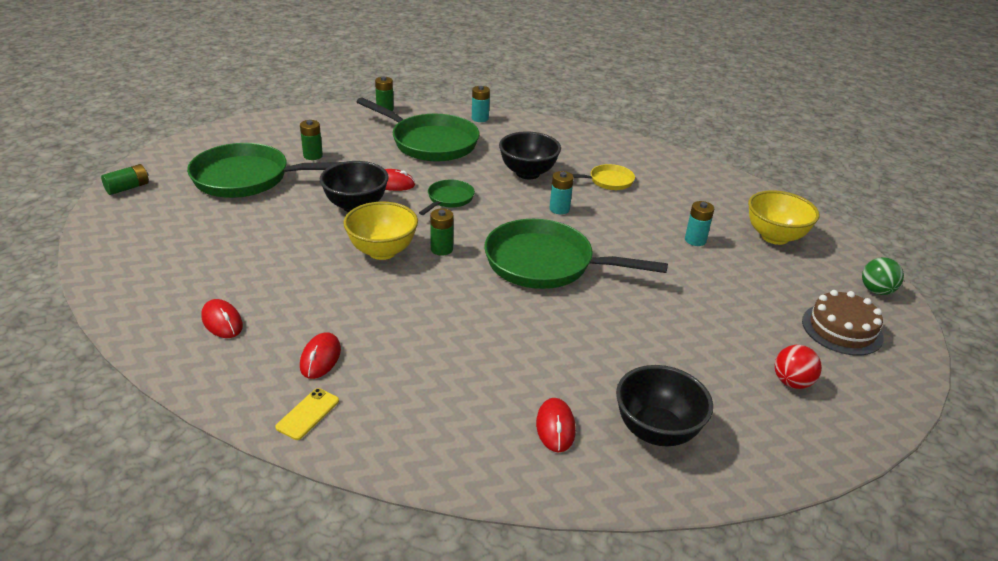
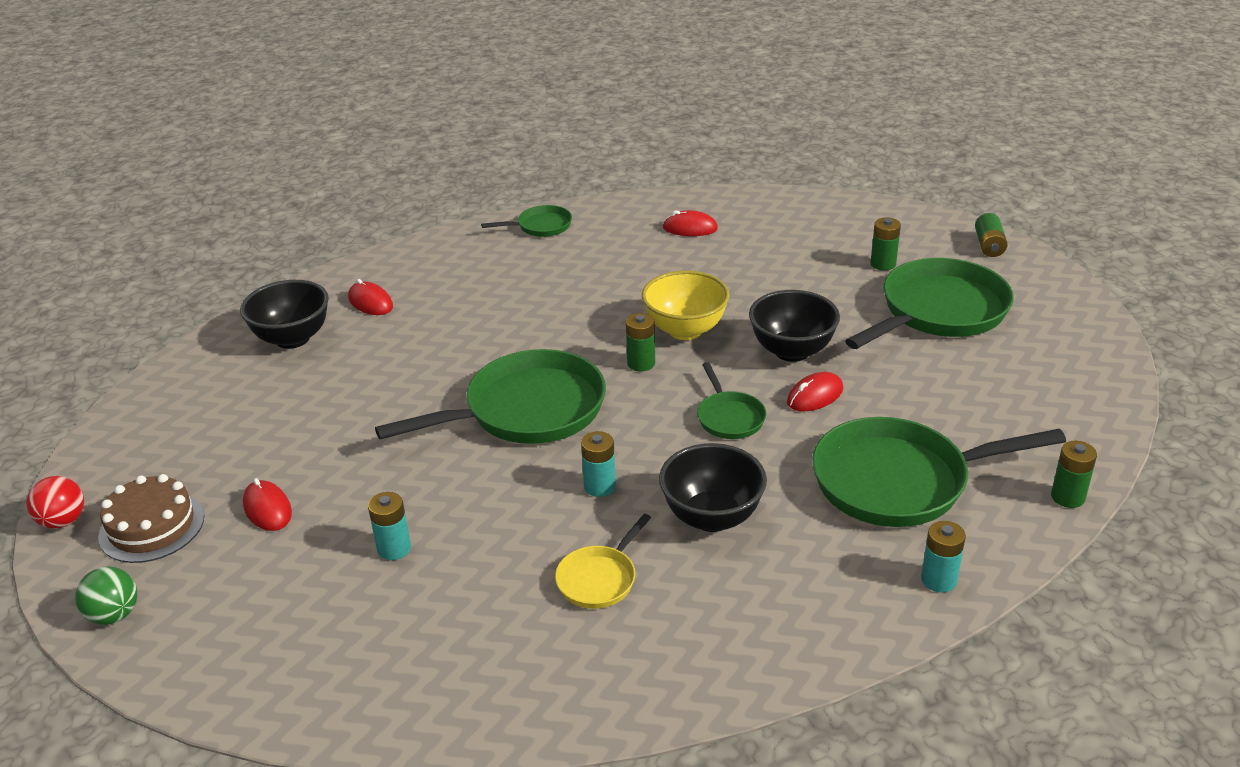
camera: 140 degrees right, 0 degrees up
yellow phone [275,388,339,440] -> green pan [481,205,572,237]
green battery [300,120,323,160] -> green battery moved to [870,217,901,271]
red mouse [300,333,341,379] -> red mouse moved to [243,478,292,531]
yellow bowl [748,190,819,245] -> none
red ball [775,345,822,389] -> red ball moved to [26,476,84,529]

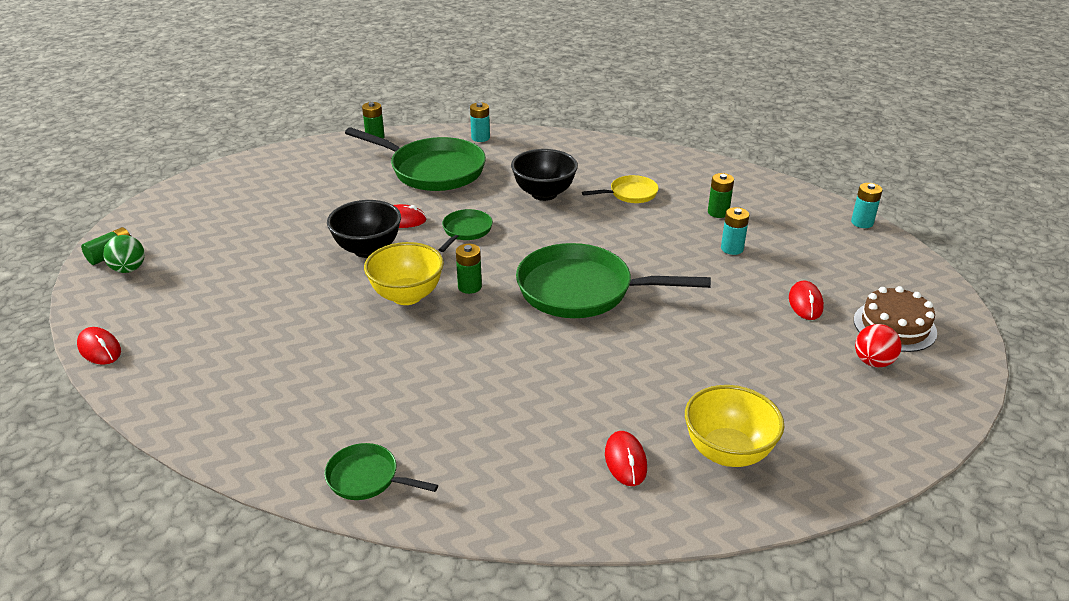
camera: 145 degrees left, 0 degrees up
red ball [26,476,84,529] -> red ball moved to [855,324,902,367]
green ball [75,567,137,625] -> green ball moved to [103,235,145,273]
black bowl [240,280,329,349] -> yellow bowl [685,385,784,467]
turquoise battery [581,431,616,497] -> turquoise battery moved to [851,183,883,228]
red mouse [663,210,718,236] -> red mouse moved to [77,327,121,365]
green pan [845,258,1014,349] -> none
green battery [870,217,901,271] -> green battery moved to [708,173,734,218]

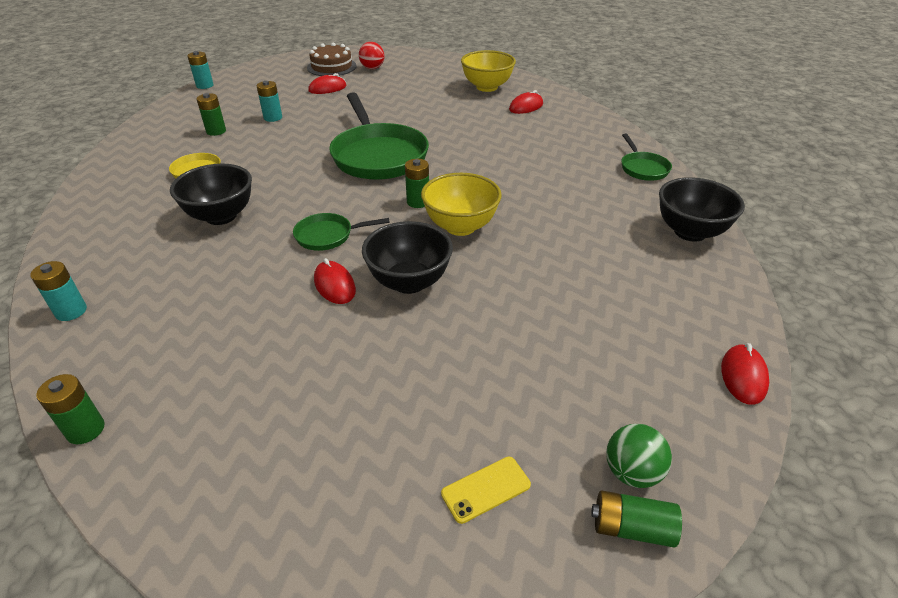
camera: 120 degrees left, 5 degrees up
green pan [345,127,486,191] -> none
none -> yellow phone [441,457,531,524]
none -> black bowl [659,177,745,242]

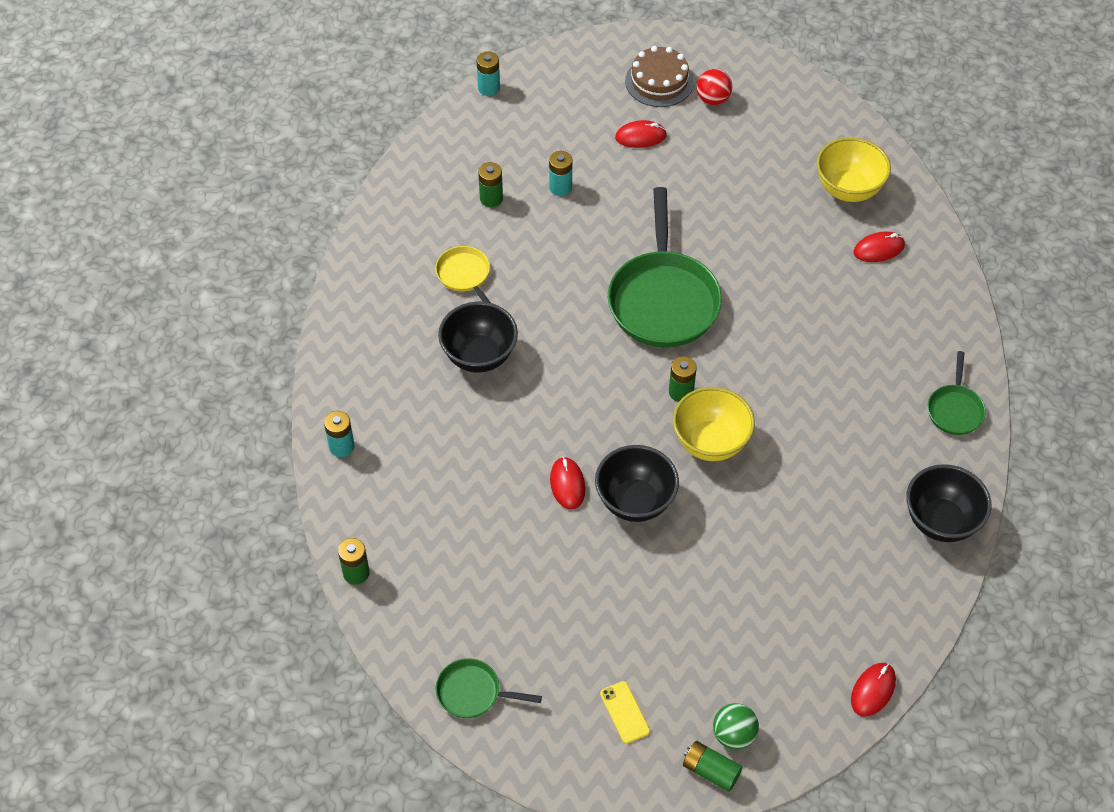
camera: 20 degrees right, 15 degrees up
green pan [293,213,390,251] -> green pan moved to [436,658,542,718]
yellow phone [441,457,531,524] -> yellow phone turned 75 degrees clockwise [600,681,650,744]

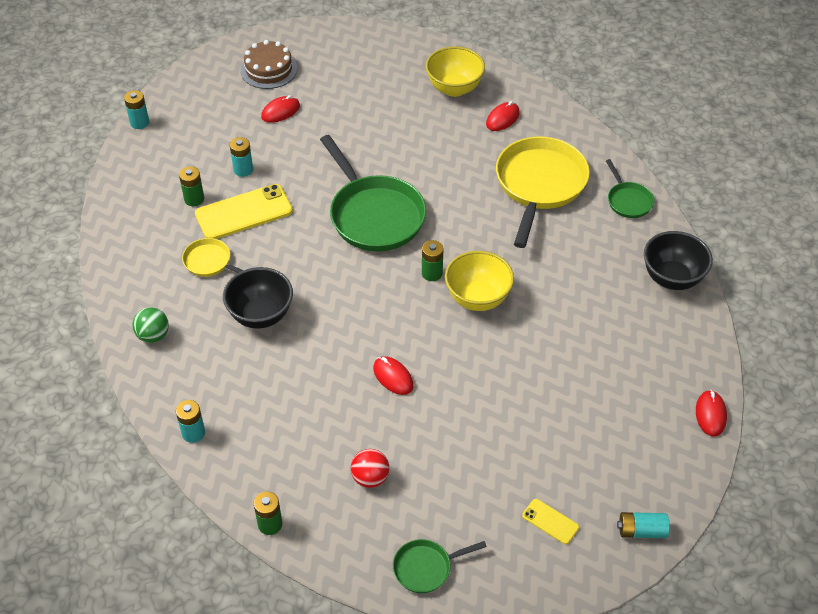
camera: 30 degrees left, 5 degrees down
black bowl [595,445,679,522] -> none
green battery [683,741,742,792] -> turquoise battery [617,512,669,538]
red ball [696,69,732,105] -> red ball moved to [351,449,389,488]
green ball [713,703,759,750] -> green ball moved to [132,307,169,343]
none -> yellow phone [195,184,293,239]
none -> yellow pan [496,137,590,248]

